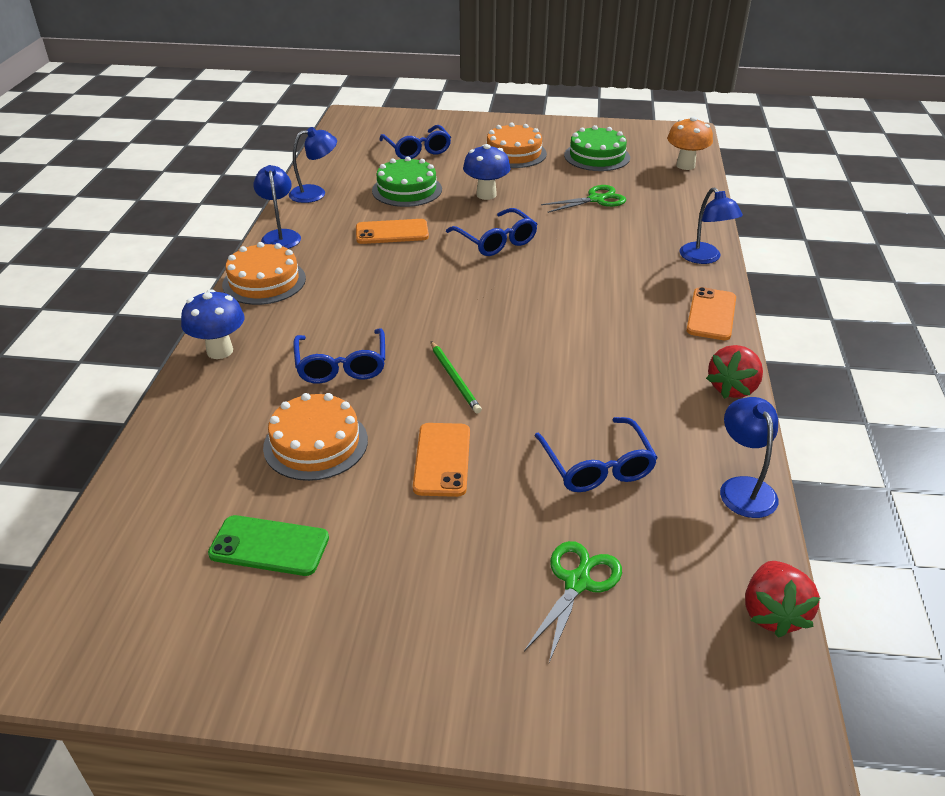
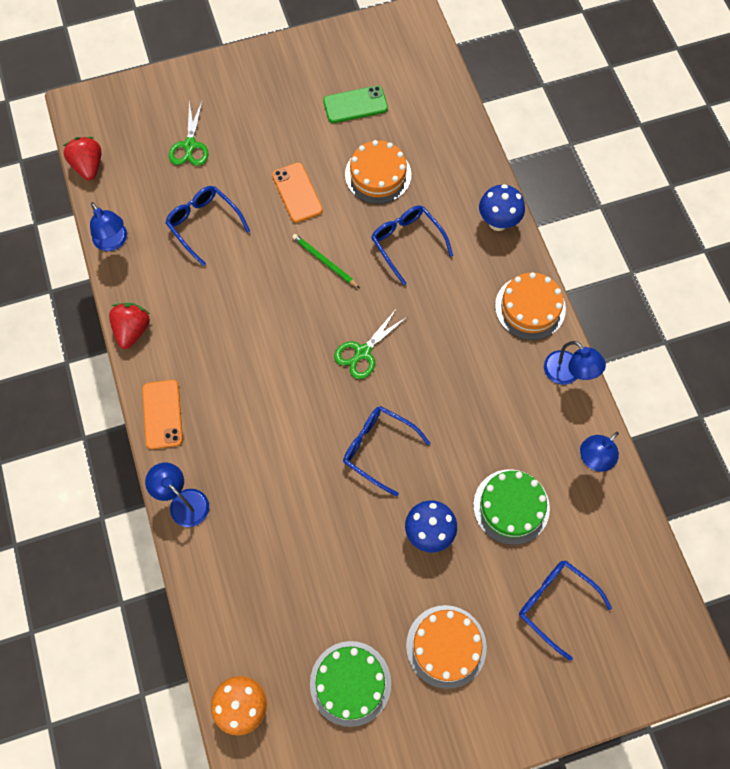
camera: 155 degrees right, 30 degrees up
orange phone [356,219,429,244] -> none
green scissors [541,185,626,213] -> green scissors moved to [334,308,407,379]

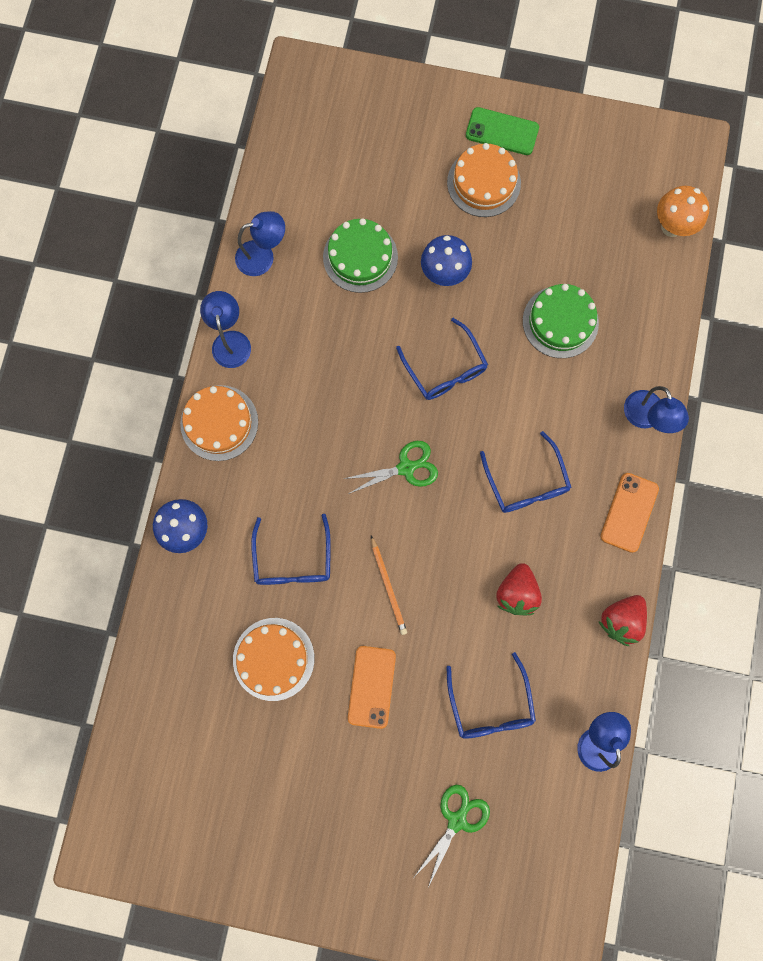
camera: 150 degrees left, 10 degrees up
red strawberry [63,137,101,180] -> red strawberry moved to [496,563,542,615]
green pencil [292,234,360,288] -> orange pencil [371,536,407,635]
green cake [310,641,391,727] -> green cake moved to [523,284,599,358]
green phone [323,86,388,123] -> green phone moved to [466,107,539,155]
blue glasses [519,560,612,661] -> blue glasses moved to [480,431,572,513]

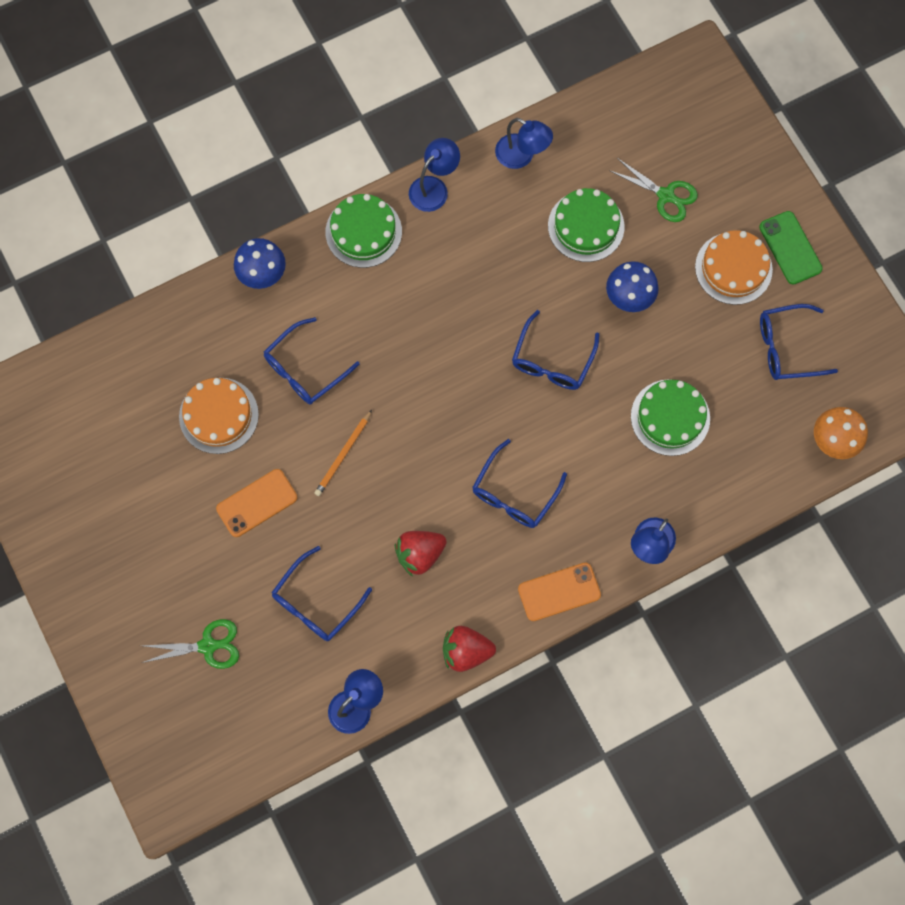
camera: 50 degrees right, 5 degrees down
orange cake [180,385,258,461] -> green cake [326,194,402,268]
green scissors [343,441,438,494] -> green scissors moved to [609,158,698,222]
none -> blue glasses [760,304,838,380]

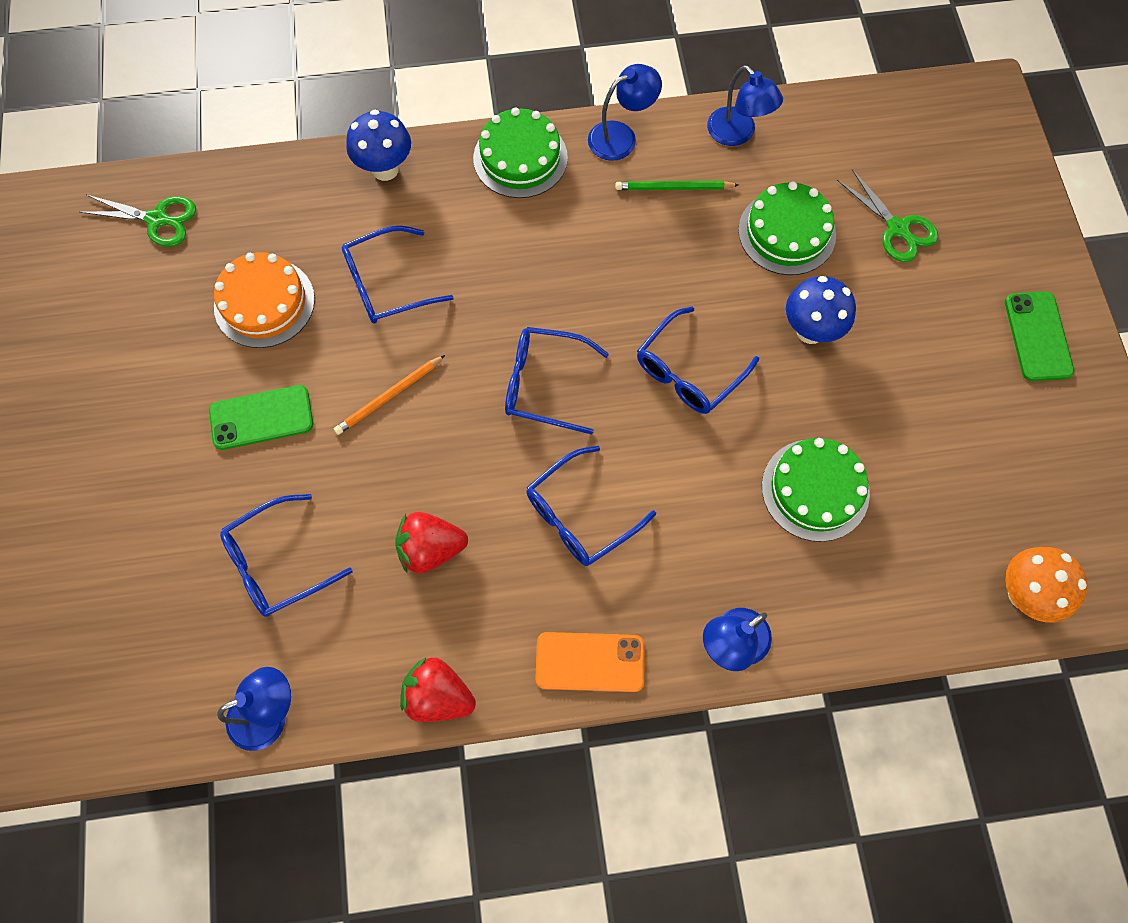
camera: 20 degrees right, 5 degrees down
green scissors [142,619,239,669] -> green scissors moved to [79,195,196,247]
orange phone [216,469,297,537] -> green phone [209,385,313,450]
orange cake [695,230,773,305] -> none
blue glasses [760,304,838,380] -> blue glasses moved to [505,327,609,434]
none -> green pencil [615,181,738,190]

